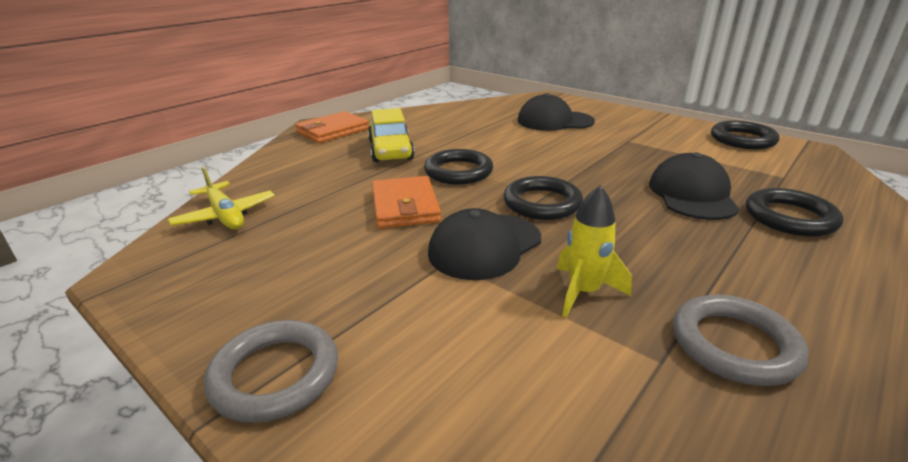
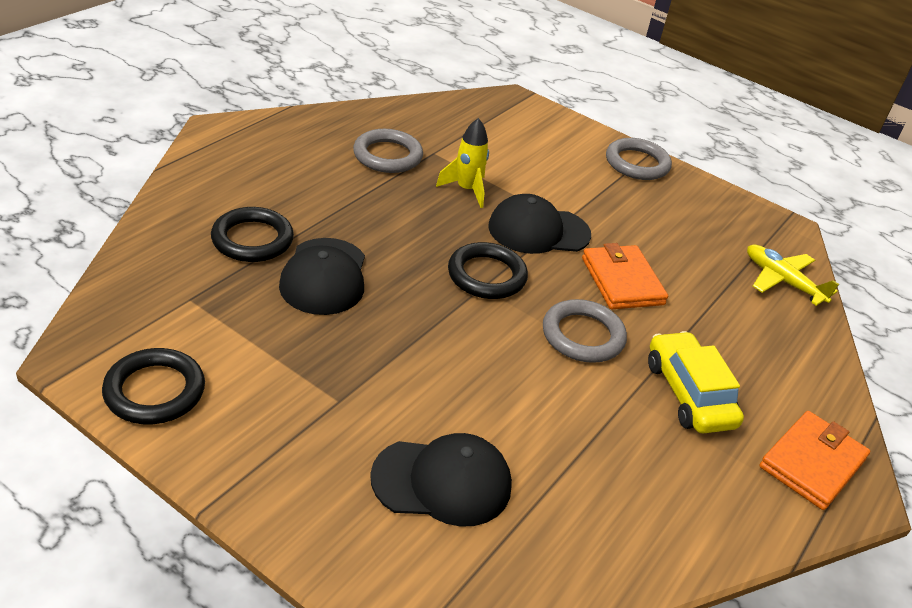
camera: 170 degrees right, 10 degrees up
black ring [424,149,493,185] -> grey ring [543,299,627,363]
black cap [428,208,541,280] -> black cap turned 135 degrees counterclockwise [488,194,591,254]

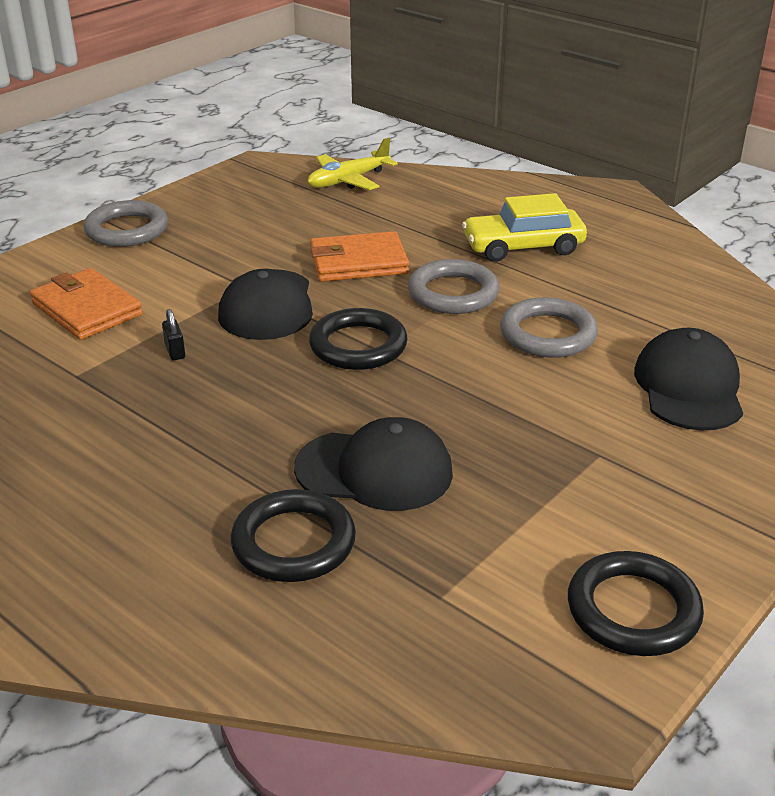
camera: 80 degrees left, 5 degrees down
grey ring [353,129,423,173] -> grey ring moved to [500,297,598,358]
yellow rocket [436,118,489,208] -> black padlock [162,309,185,360]
orange wallet [759,411,870,510] -> orange wallet moved to [30,268,143,340]

